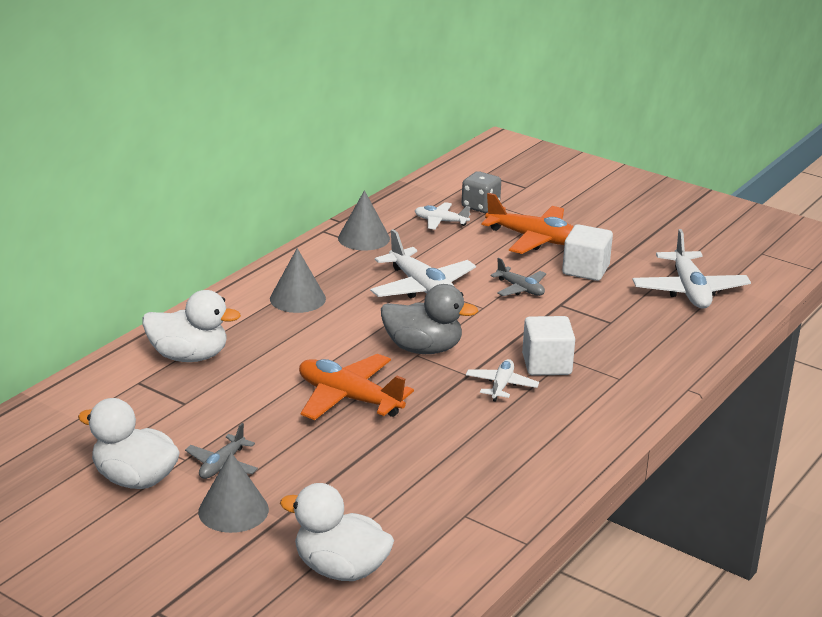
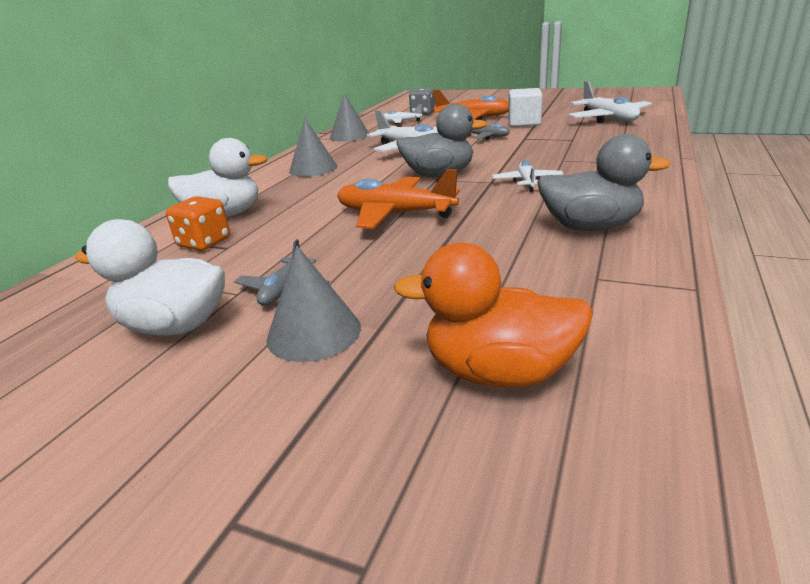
camera: 10 degrees left, 0 degrees up
white duck [280,483,394,581] -> orange duck [394,242,593,387]
white cube [522,316,575,376] -> none
none -> orange dice [166,197,230,251]
none -> grey duck [537,134,671,231]

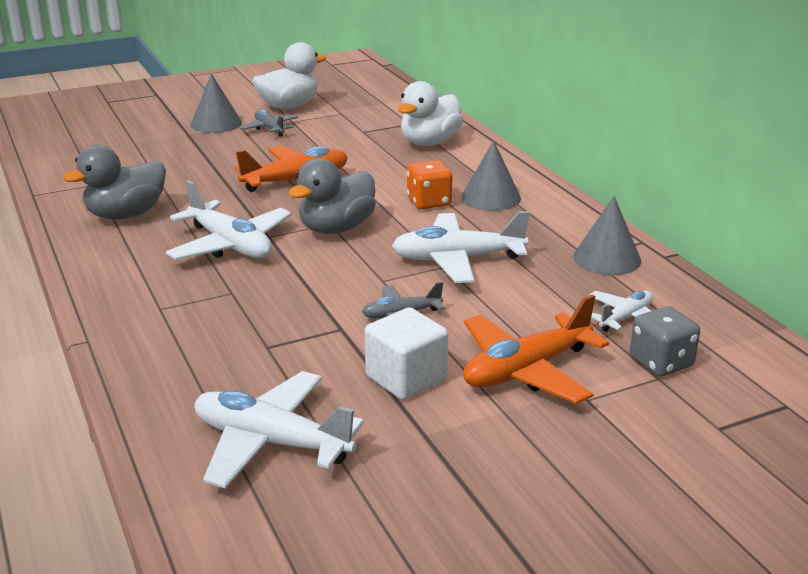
camera: 130 degrees right, 0 degrees up
orange dice [166,197,230,251] -> orange dice moved to [407,160,453,209]
orange duck [394,242,593,387] -> none
white plane [492,160,563,192] -> white plane [166,180,292,260], size x1.79

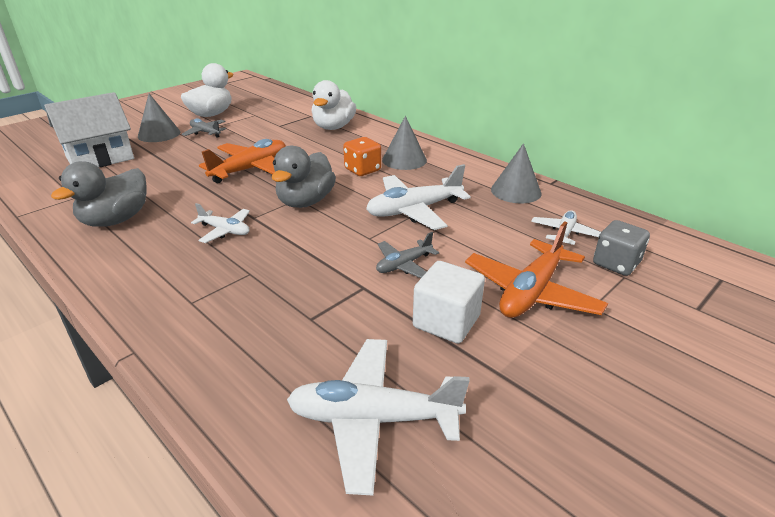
camera: 20 degrees left, 5 degrees up
white plane [166,180,292,260] -> white plane [191,203,250,243], size x0.56
none -> white house [44,92,134,167]

